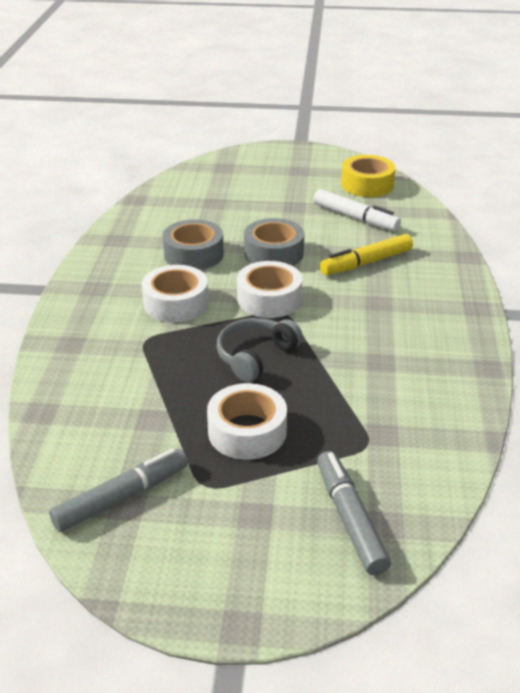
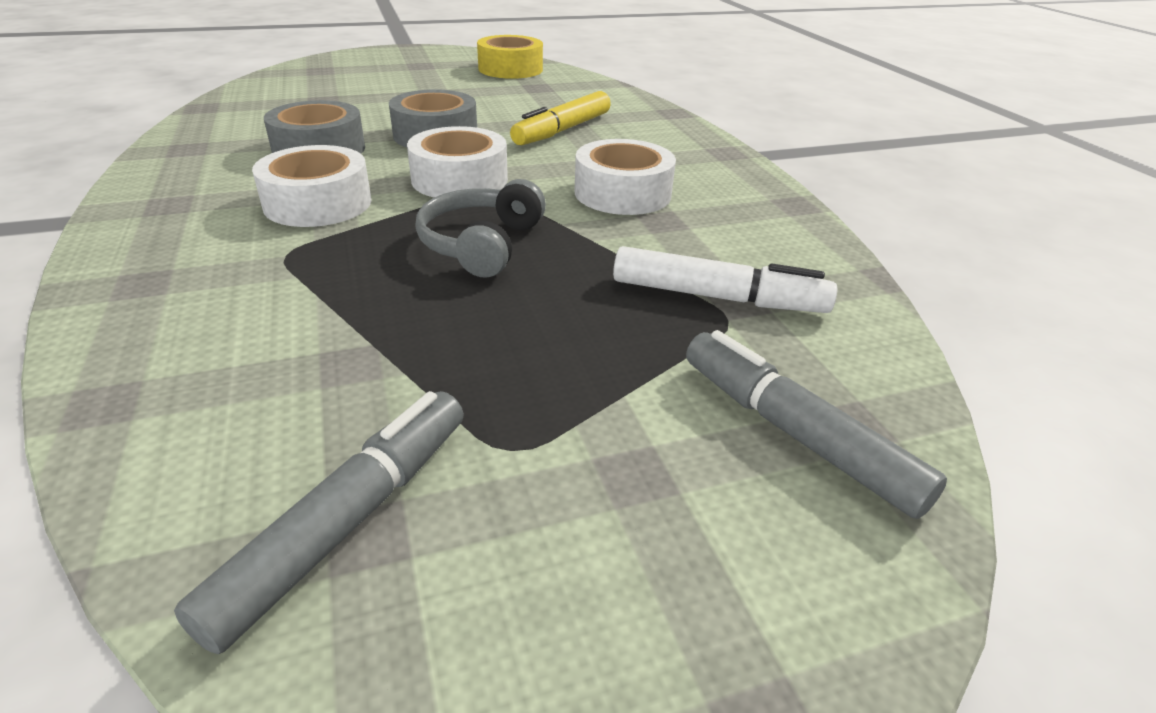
camera: 25 degrees left, 0 degrees up
white tape [207,383,287,460] -> white tape moved to [574,139,676,215]
white marker [314,189,401,231] -> white marker moved to [613,246,837,313]

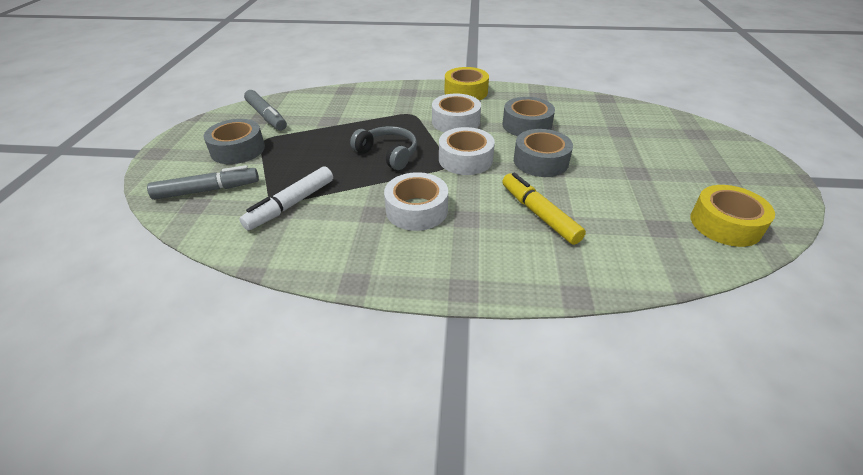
camera: 115 degrees right, 5 degrees up
none -> grey tape [204,119,265,164]
none -> yellow tape [445,67,489,100]

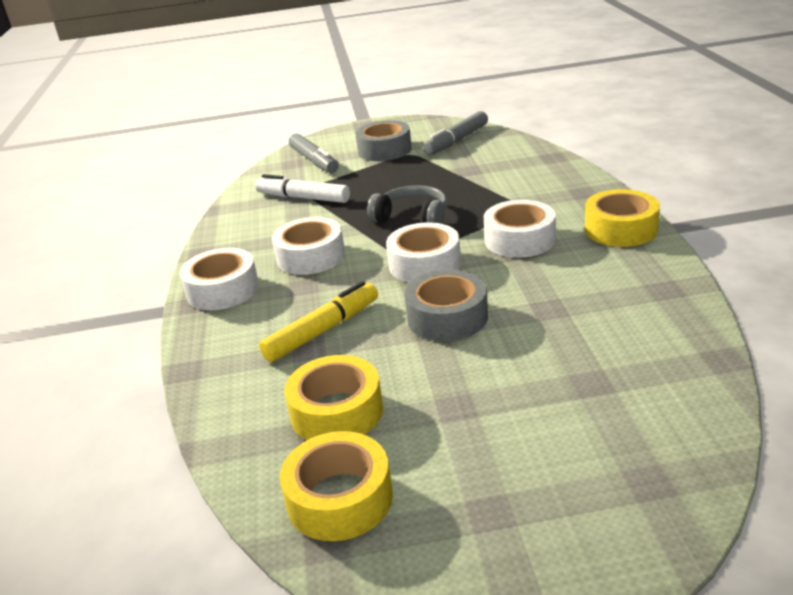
camera: 80 degrees right, 10 degrees down
grey headphones [350,126,417,170] -> grey headphones turned 90 degrees counterclockwise [367,185,447,224]
grey tape [503,97,555,136] -> none
none -> white tape [180,248,259,310]
none -> yellow tape [284,355,383,440]

